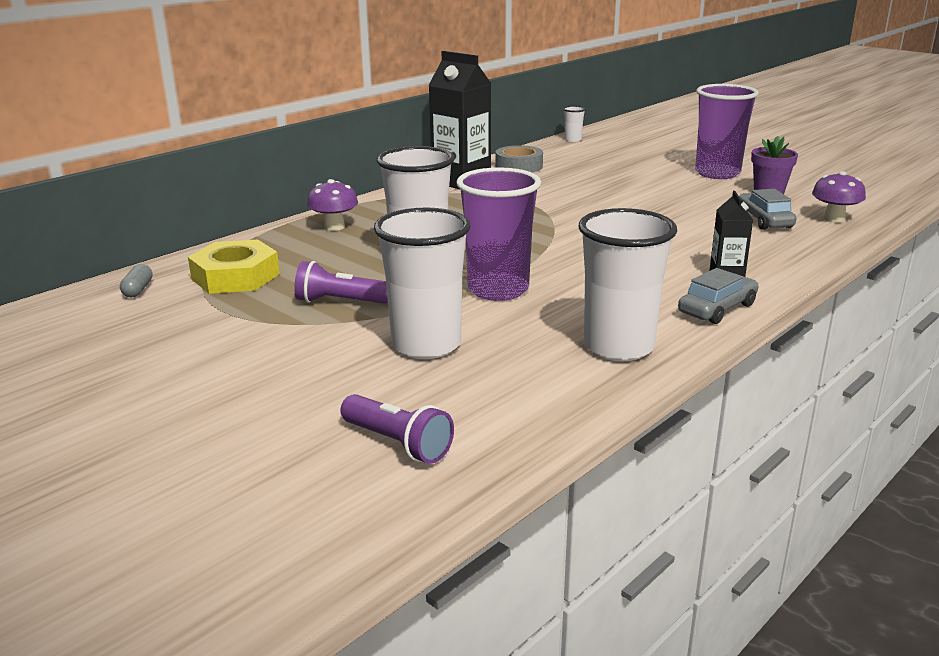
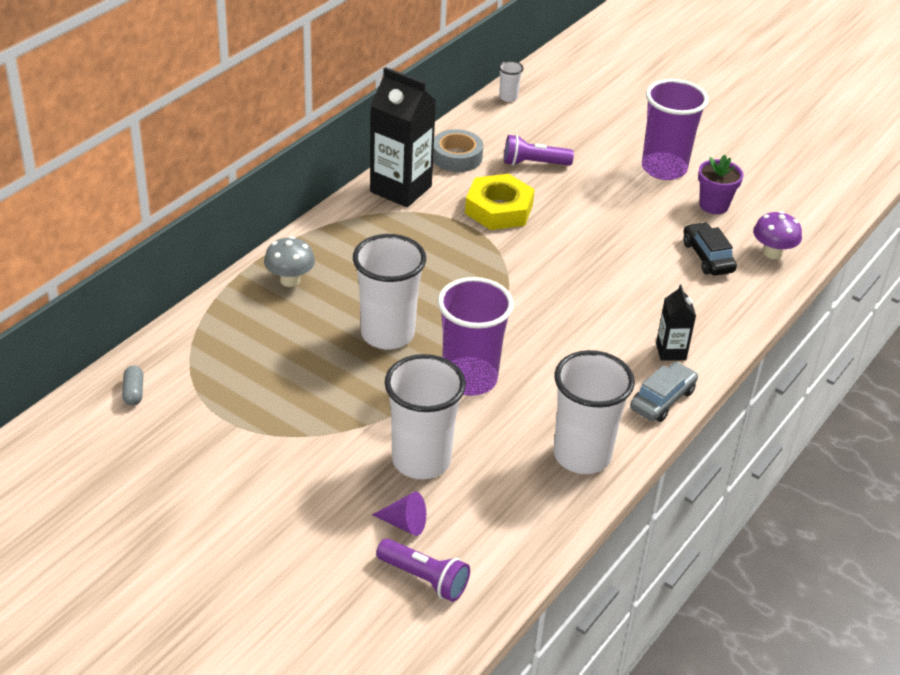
camera: 10 degrees left, 15 degrees up
yellow nut [188,240,280,294] -> yellow nut moved to [465,174,535,230]
purple flashlight [294,261,388,304] -> purple flashlight moved to [504,135,574,166]
purple mushroom [307,179,358,231] -> grey mushroom [264,236,315,287]
grey car [739,189,796,230] -> black car [683,222,737,276]
none -> purple cone [372,492,426,536]

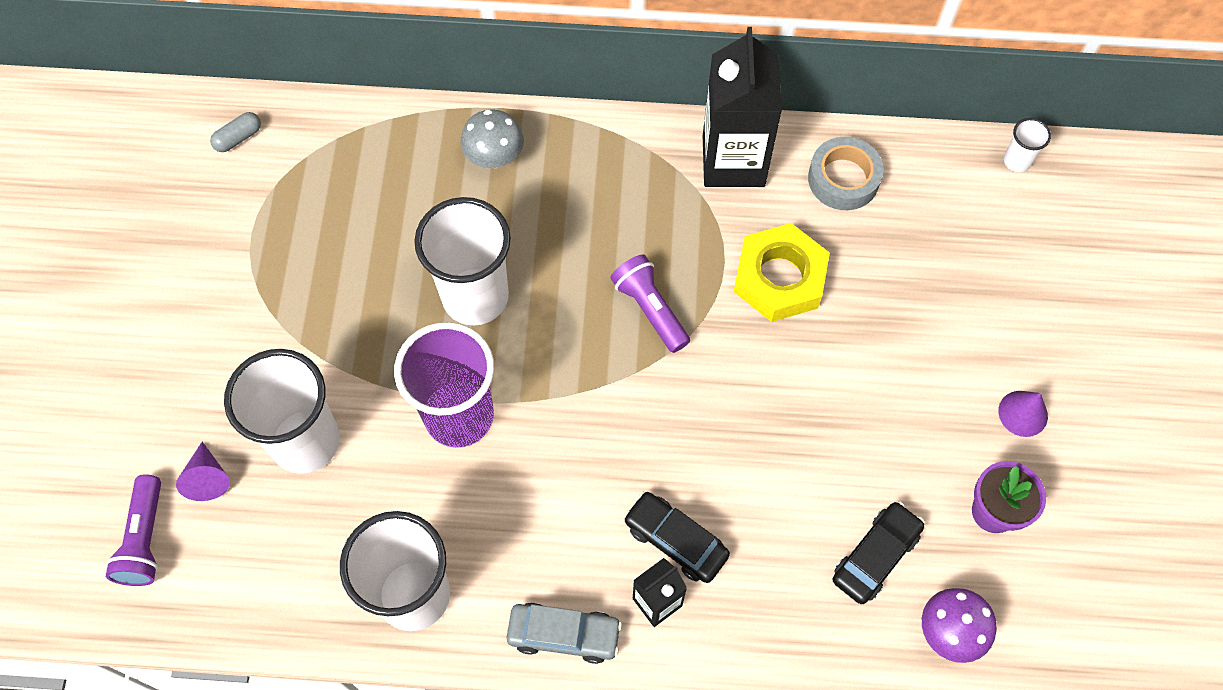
camera: 60 degrees right, 25 degrees up
purple flashlight [504,135,574,166] -> purple flashlight moved to [610,254,690,353]
purple cup [642,79,709,180] -> purple cone [998,391,1048,437]
none -> black car [624,492,730,583]

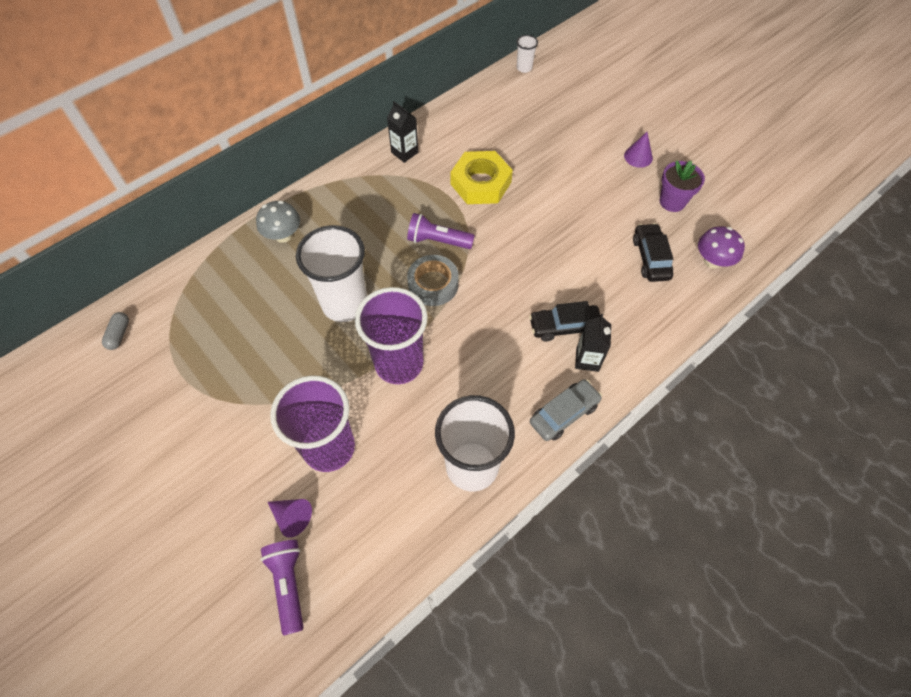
camera: 45 degrees left, 5 degrees down
purple flashlight [106,474,161,586] -> purple flashlight turned 150 degrees counterclockwise [261,540,303,636]
white cup [224,349,340,474] -> purple cup [270,375,355,472]
black carton [703,27,782,187] -> black carton [387,101,419,163], size x0.52
grey tape [808,137,884,210] -> grey tape moved to [407,255,459,306]

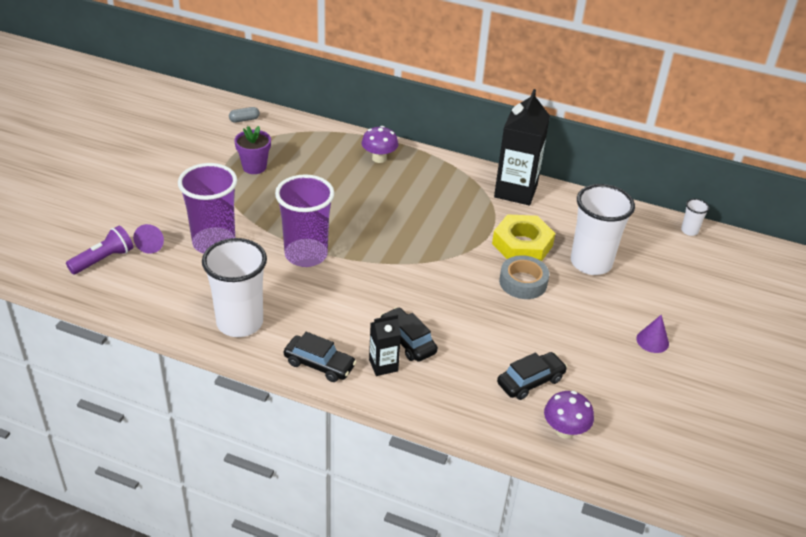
camera: 60 degrees right, 20 degrees down
grey mushroom [256,201,300,243] -> purple mushroom [362,126,398,163]
white cup [296,225,367,322] -> white cup moved to [571,184,635,275]
black carton [387,101,419,163] -> black carton [494,89,550,205], size x1.94
purple flashlight [407,213,475,249] -> none
grey tape [407,255,459,306] -> grey tape moved to [499,255,549,299]
grey car [530,379,602,441] -> black car [284,332,356,382]
purple flower pot [660,160,705,212] -> purple flower pot moved to [234,126,271,174]

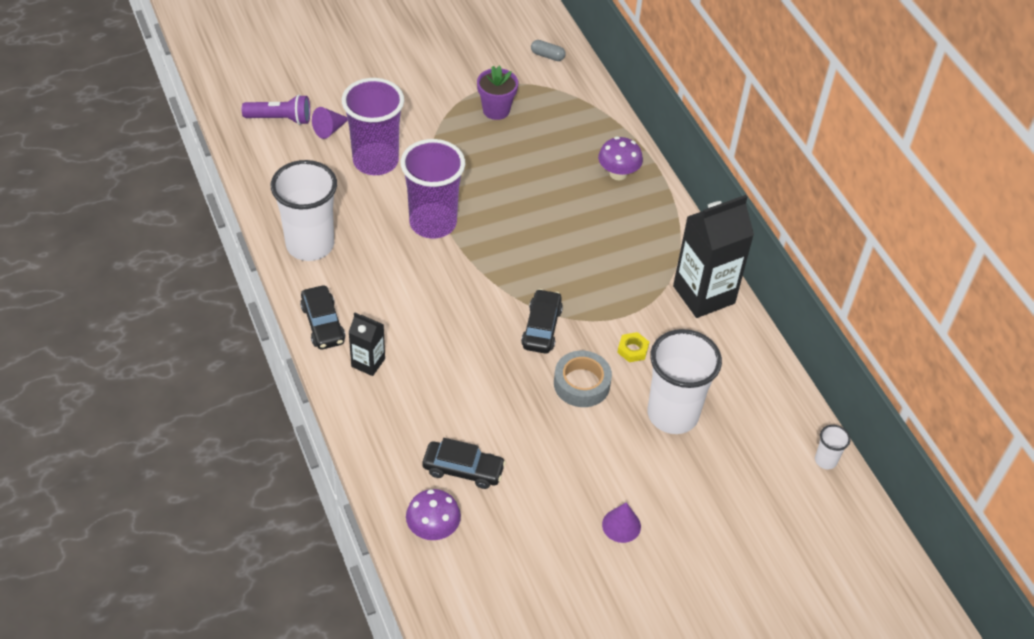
camera: 45 degrees right, 10 degrees up
black car [380,307,438,362] -> black car moved to [521,289,563,353]
yellow nut [492,214,555,261] -> yellow nut [617,332,649,362], size x0.44

